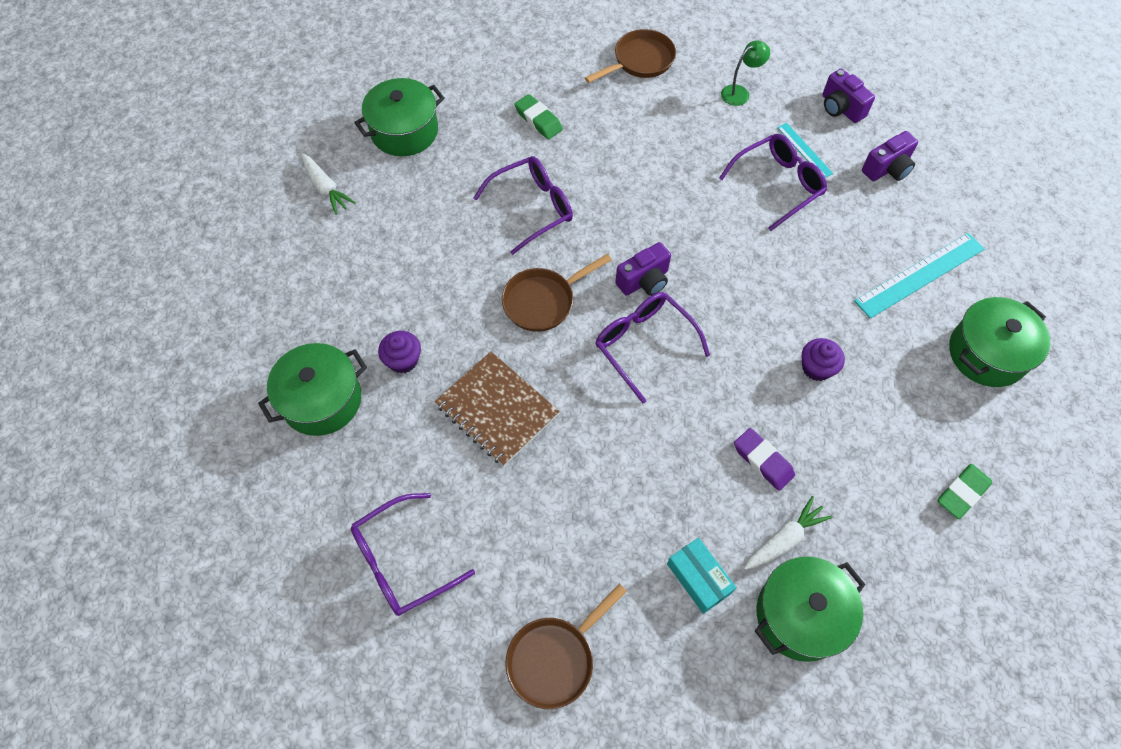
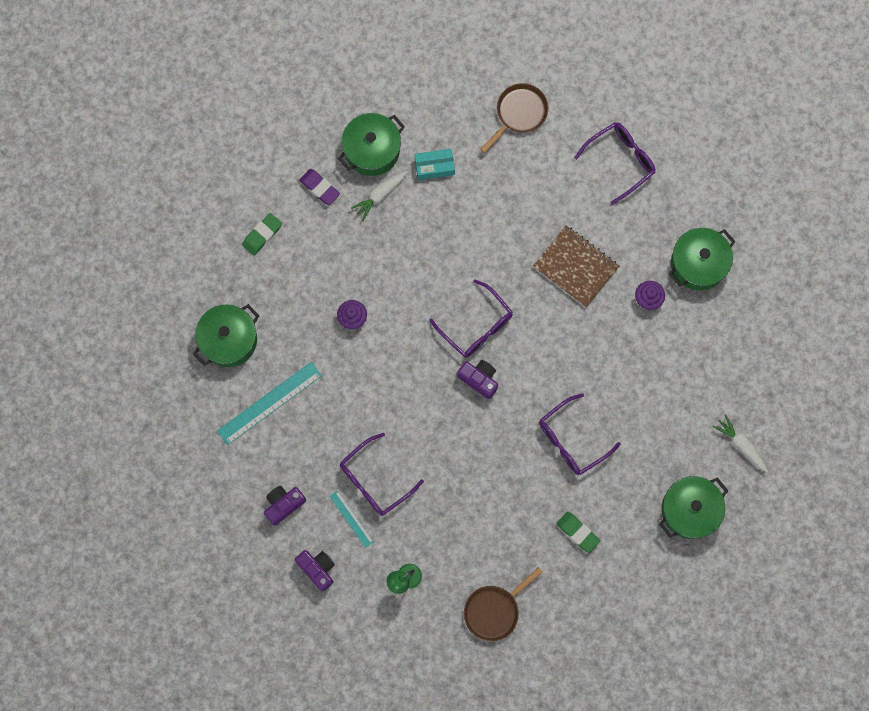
camera: 175 degrees right, 15 degrees up
brown pan [502,254,612,332] -> none
purple camera [615,242,671,296] -> purple camera turned 75 degrees clockwise [457,360,498,399]
turquoise box [667,538,736,614] -> turquoise box turned 60 degrees counterclockwise [414,149,455,180]
purple eraser [734,428,795,491] -> purple eraser moved to [299,169,340,205]

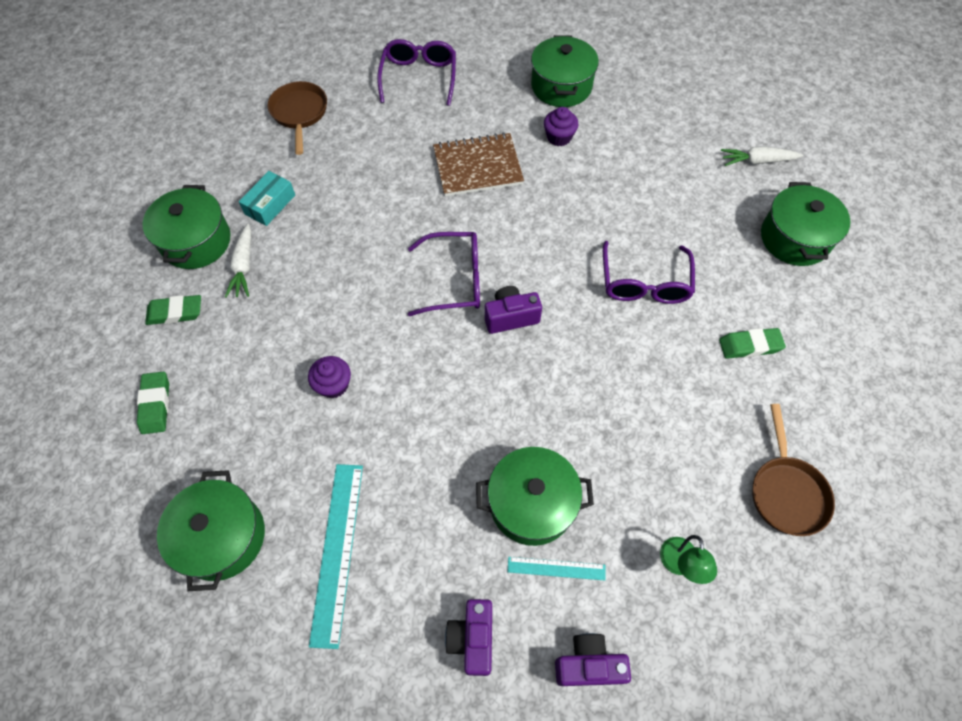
camera: 50 degrees left, 15 degrees down
purple eraser [299,169,340,205] -> green eraser [145,295,201,325]
purple glasses [340,433,424,516] -> green pot [476,447,594,546]

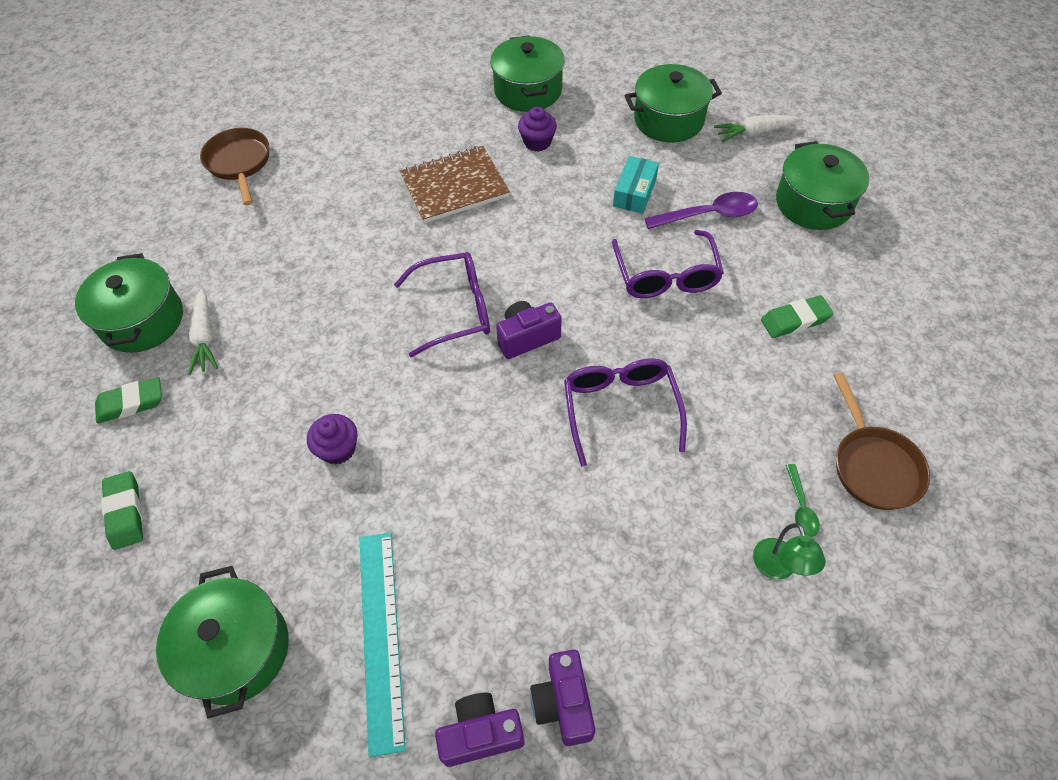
camera: 10 degrees left, 5 degrees down
turquoise box [239,171,295,226] -> turquoise box moved to [613,156,659,214]
purple glasses [377,39,456,106] -> purple glasses moved to [564,358,687,466]
green pot [476,447,594,546] -> green pot moved to [625,64,722,143]
turquoise ruler [508,557,605,581] -> none
purple camera [555,633,631,686] -> purple camera moved to [435,693,525,767]
none -> purple spoon [644,192,758,229]
none -> green spoon [786,464,820,537]

